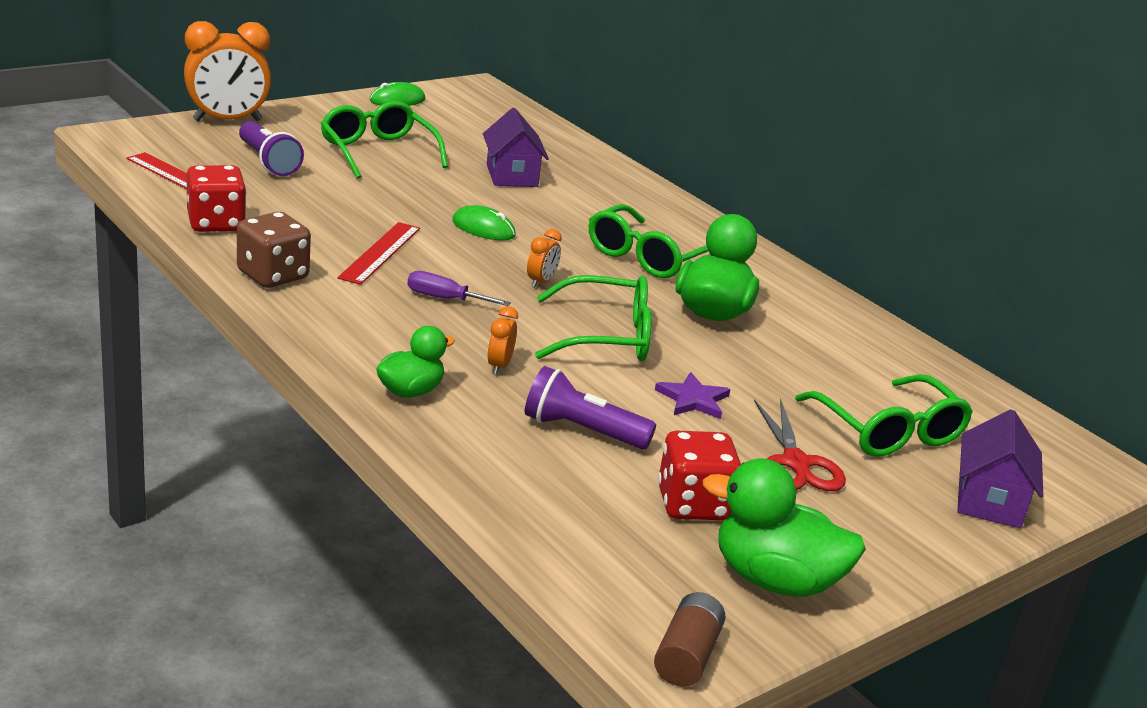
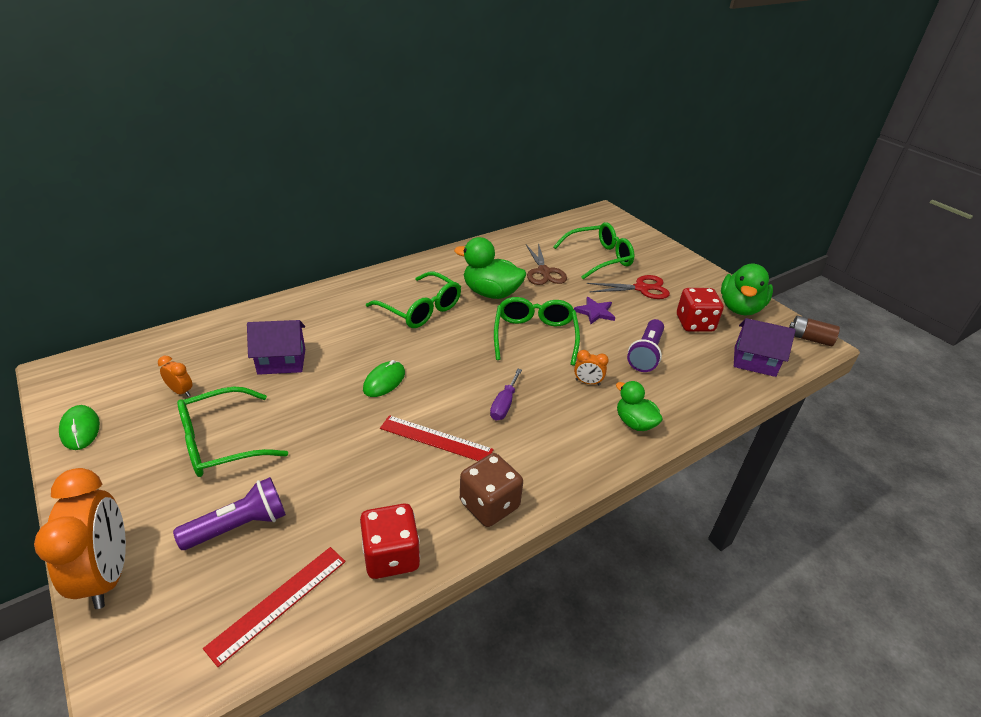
camera: 85 degrees left, 10 degrees up
orange clock [527,229,562,288] -> orange clock moved to [158,356,192,397]
purple house [958,410,1043,528] -> purple house moved to [734,318,795,377]
none -> brown scissors [526,243,567,285]

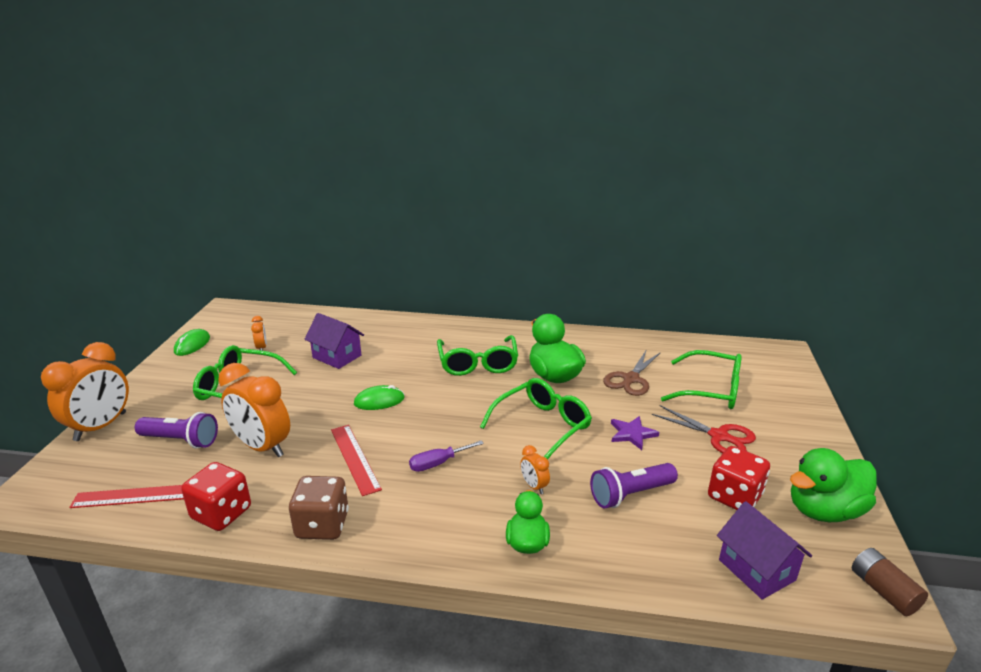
camera: 45 degrees right, 10 degrees down
none -> orange clock [218,363,290,457]

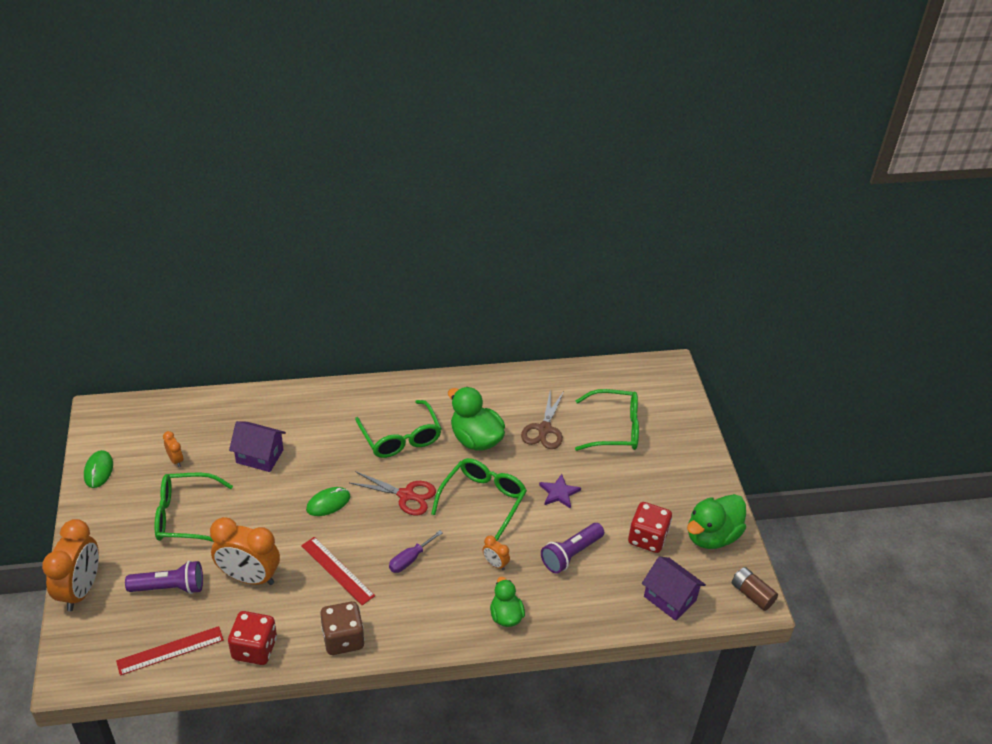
camera: 20 degrees left, 15 degrees up
red scissors [652,405,756,453] -> red scissors moved to [350,471,436,515]

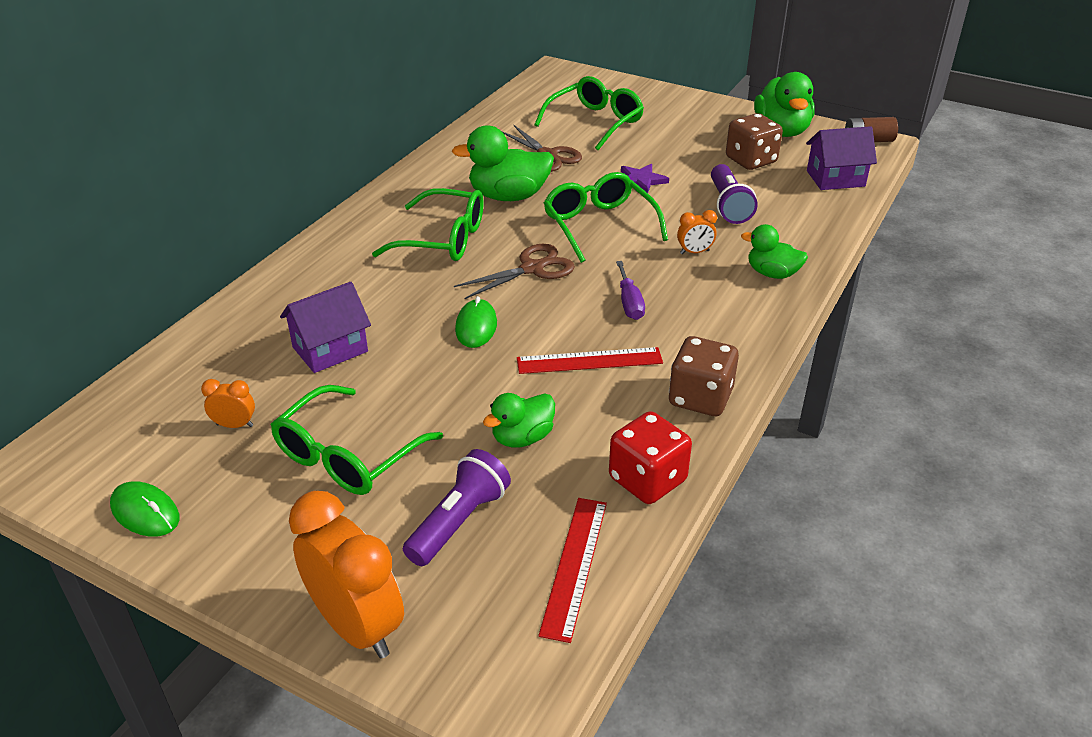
camera: 50 degrees left, 5 degrees down
orange clock [210,517,280,585] -> green duck [483,393,555,448]
red scissors [350,471,436,515] -> brown scissors [454,244,575,299]
red dice [628,502,672,553] -> brown dice [726,113,783,170]

